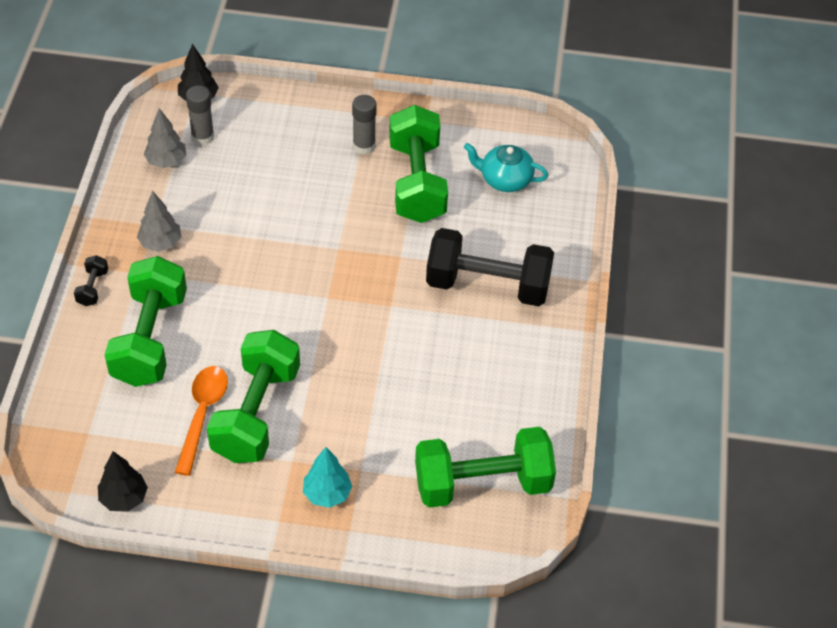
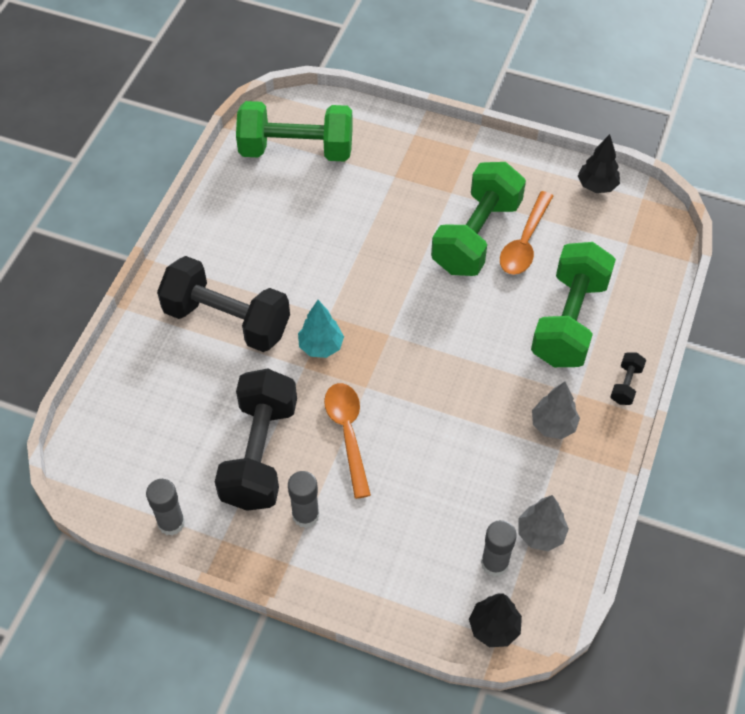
camera: 165 degrees left, 5 degrees up
turquoise tree [303,447,352,508] -> turquoise tree moved to [298,300,344,358]
green dumbbell [389,105,448,223] -> black dumbbell [215,369,297,511]
turquoise teapot [464,143,548,192] -> none
none -> grey glue stick [146,479,185,536]
none -> orange spoon [324,383,371,499]

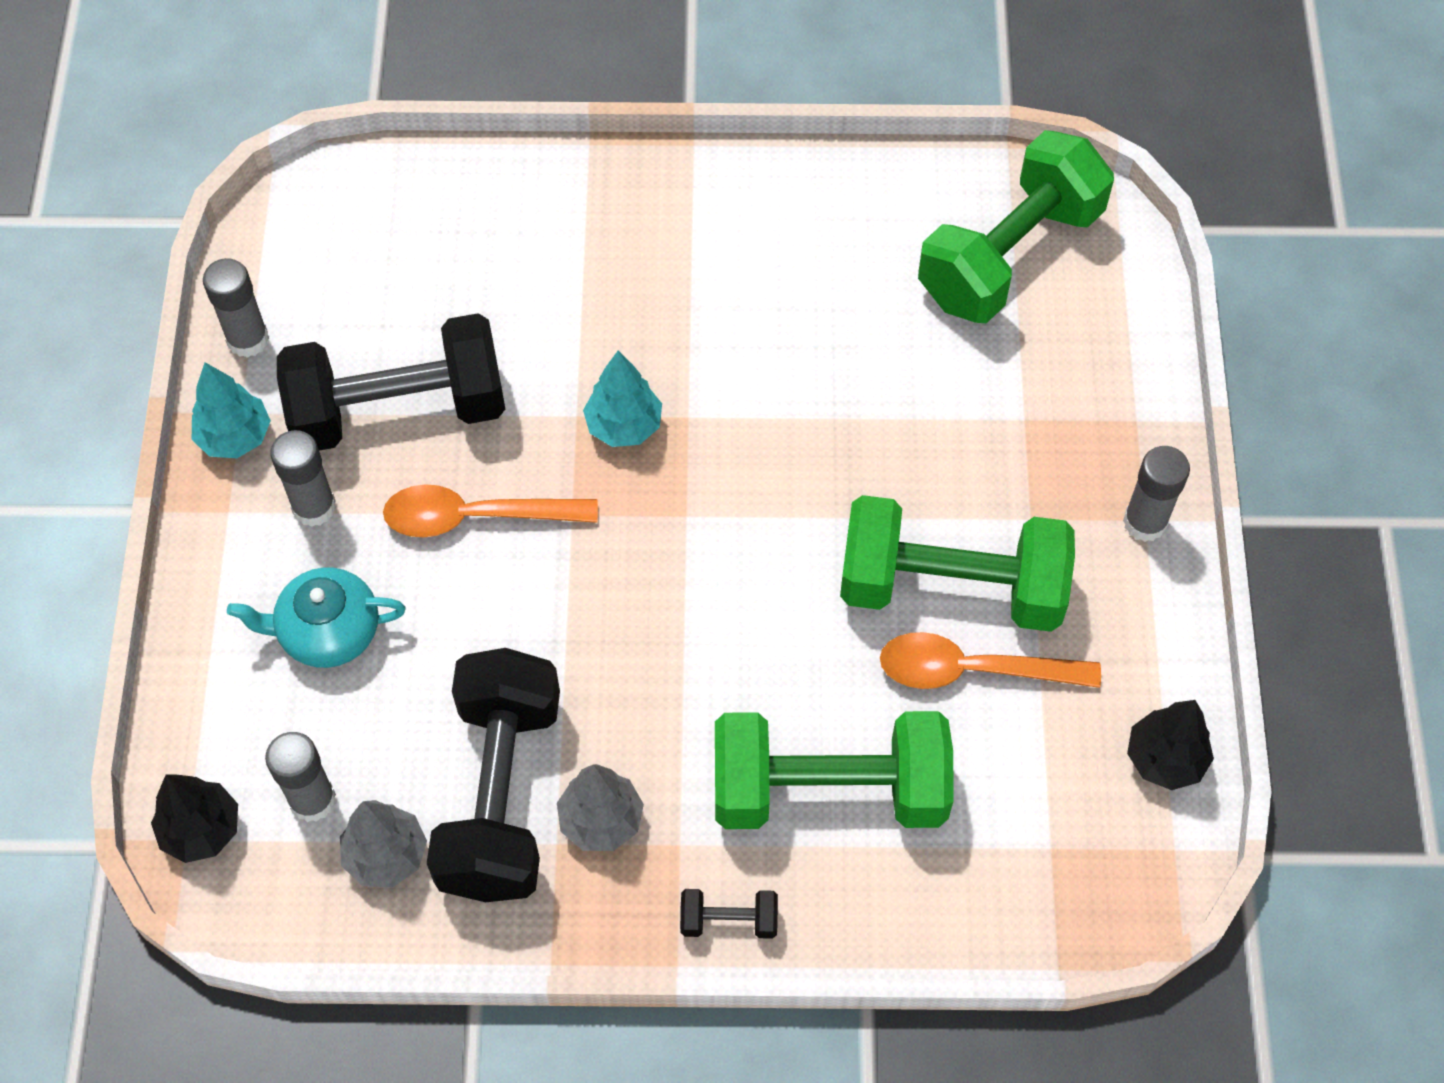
camera: 70 degrees right, 5 degrees up
black dumbbell [157,256,290,352] -> black dumbbell moved to [427,648,560,902]
green dumbbell [236,101,353,162] -> green dumbbell turned 60 degrees clockwise [918,130,1114,323]
orange spoon [324,383,371,499] -> orange spoon turned 150 degrees counterclockwise [383,484,598,537]
none -> turquoise tree [192,362,271,458]
none -> turquoise teapot [227,567,406,668]
none -> grey glue stick [1123,446,1190,542]

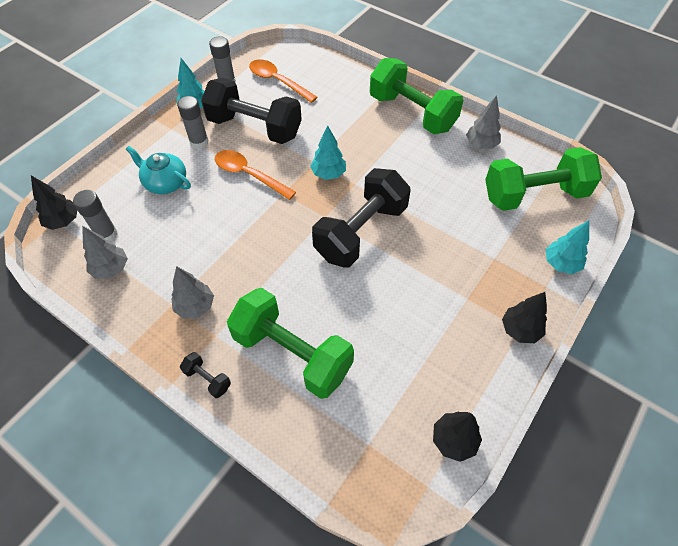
camera: 35 degrees right, 5 degrees down
black dumbbell [427,648,560,902] -> black dumbbell moved to [312,168,411,267]
green dumbbell [840,495,1075,632] -> green dumbbell moved to [370,58,463,134]
orange spoon [880,632,1101,689] -> orange spoon moved to [249,59,317,103]
grey glue stick [1123,446,1190,542] -> black tree [502,292,547,343]
none -> grey tree [466,95,501,149]
none -> turquoise tree [545,221,589,274]

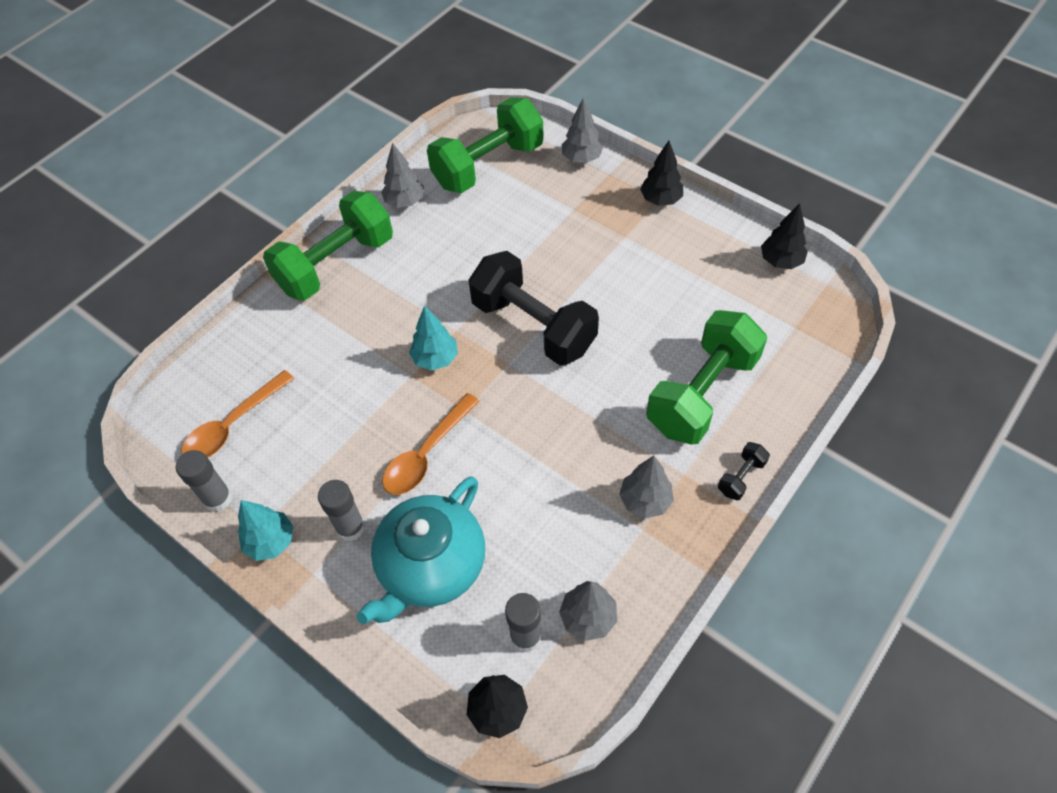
camera: 85 degrees left, 0 degrees up
turquoise teapot [126,146,191,194] -> turquoise teapot [357,477,485,624], size x1.60
black dumbbell [201,78,302,144] -> none
green dumbbell [485,147,602,211] -> green dumbbell turned 60 degrees clockwise [427,97,544,193]
turquoise tree [545,221,589,274] -> grey tree [562,98,603,163]

